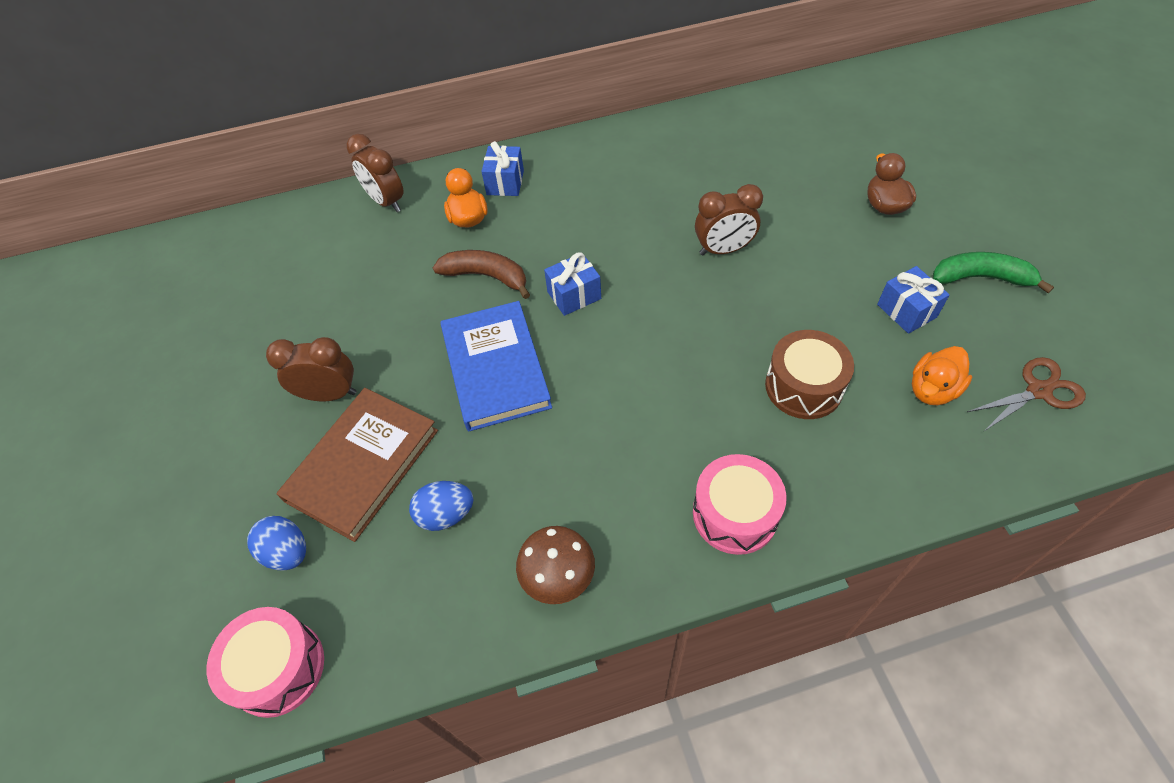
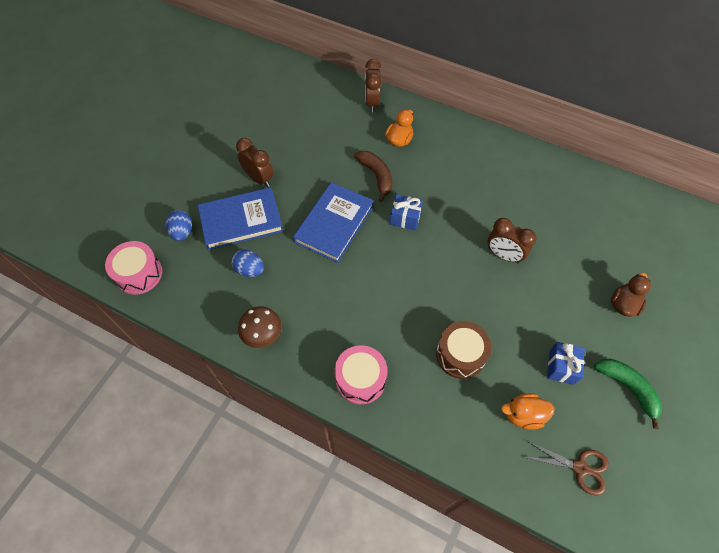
camera: 40 degrees right, 5 degrees up
brown book [276,388,438,542] -> blue book [198,187,283,250]
blue gift [481,141,524,196] -> none

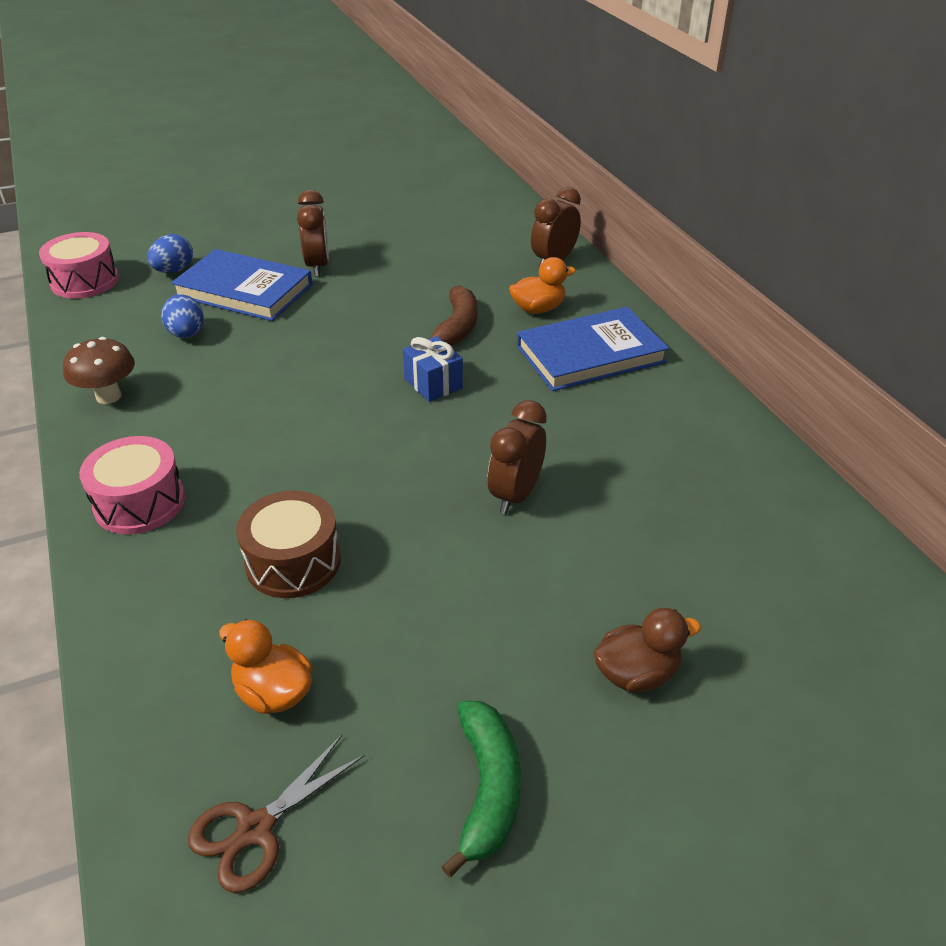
camera: 40 degrees right, 20 degrees down
blue book [293,182,374,263] -> blue book moved to [517,307,669,391]
brown clock [488,218,536,263] -> brown clock turned 45 degrees clockwise [488,400,547,514]
brown scissors [524,441,609,495] -> brown scissors turned 75 degrees clockwise [188,735,365,893]
blue gift [547,342,585,385] -> none

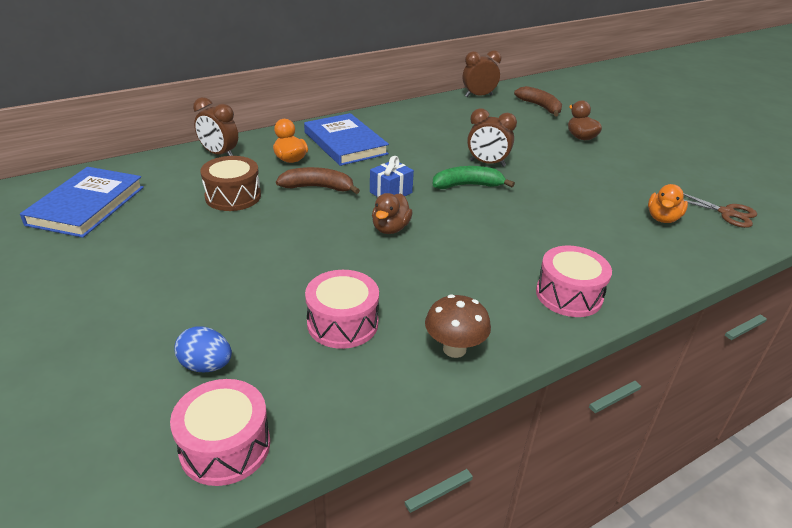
camera: 100 degrees left, 5 degrees down
blue egg [161,295,204,338] -> pink drum [305,270,379,349]
blue book [171,249,312,321] -> blue book moved to [20,167,144,238]
brown drum [236,491,341,598] -> brown drum moved to [200,156,261,211]
brown clock [297,189,329,276] -> brown clock moved to [463,50,501,97]
green banana [441,701,521,877] -> green banana moved to [433,166,515,189]
none -> brown duck [372,193,413,234]
none -> brown banana [514,86,562,117]

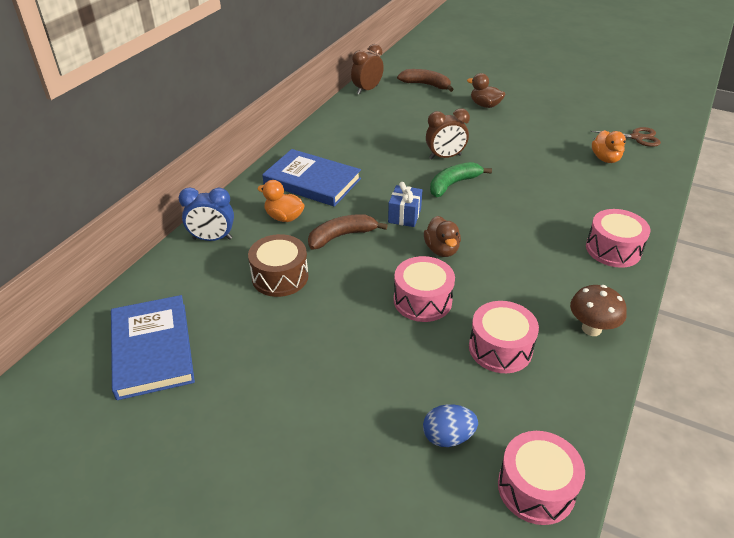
camera: 30 degrees left, 5 degrees up
brown clock [193,97,238,156] -> blue clock [179,187,234,241]
none -> pink drum [394,256,455,322]

